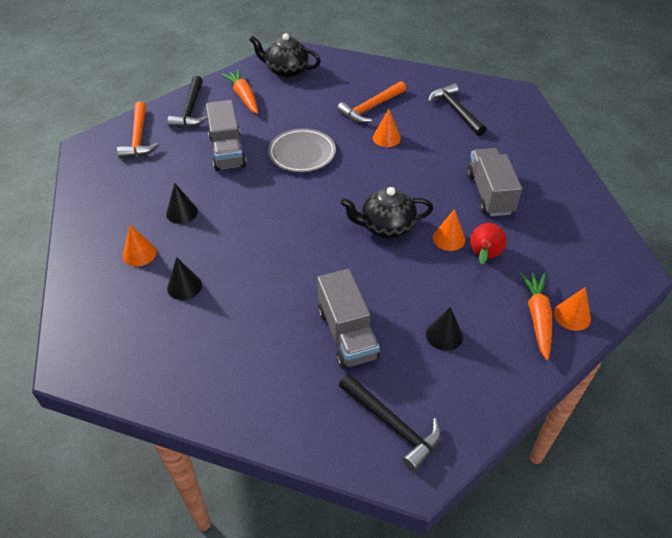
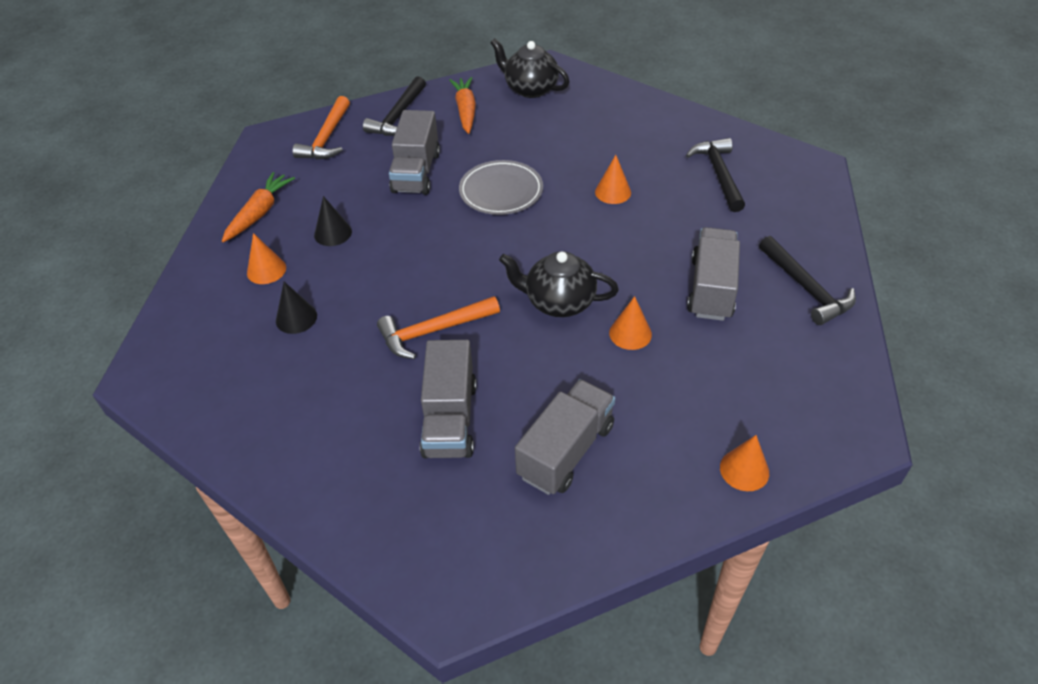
camera: 20 degrees right, 0 degrees up
orange hammer [337,81,406,123] -> orange hammer moved to [377,296,500,359]
black hammer [339,374,441,471] -> black hammer moved to [759,236,856,325]
black cone [426,307,463,351] -> grey truck [515,379,615,495]
red pear [470,223,507,264] -> none
orange carrot [520,272,552,360] -> orange carrot moved to [222,172,295,242]

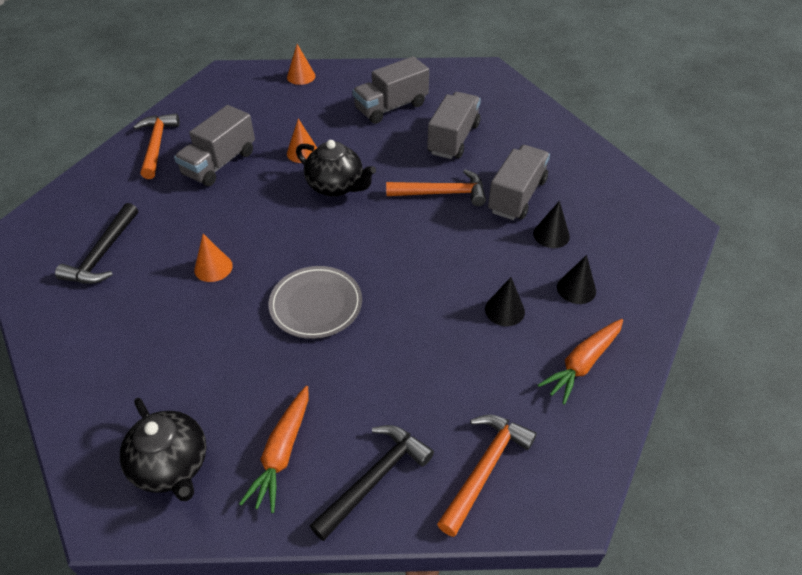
camera: 160 degrees left, 0 degrees up
orange cone [247,233,286,284] -> black cone [557,255,596,304]
grey truck [389,110,440,195] -> grey truck moved to [488,145,550,220]
black hammer [759,236,856,325] -> orange hammer [133,113,180,179]

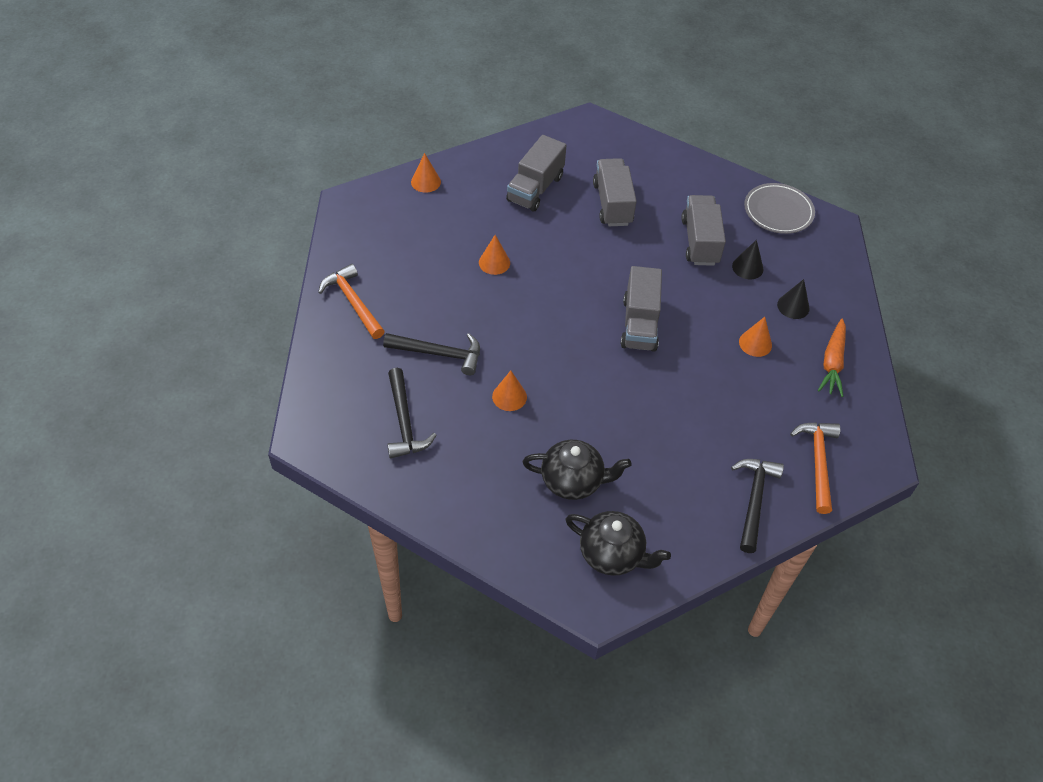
camera: 30 degrees left, 5 degrees up
grey truck [174,105,255,186] -> grey truck moved to [621,266,662,352]
orange carrot [239,386,309,513] -> none
grey plate [269,266,362,339] -> grey plate moved to [744,183,815,234]
black teapot [296,140,376,197] -> black teapot moved to [523,440,632,500]
orange hammer [386,169,486,206] -> none
black cone [485,277,525,326] -> orange cone [739,317,772,357]
none -> black hammer [383,333,480,375]

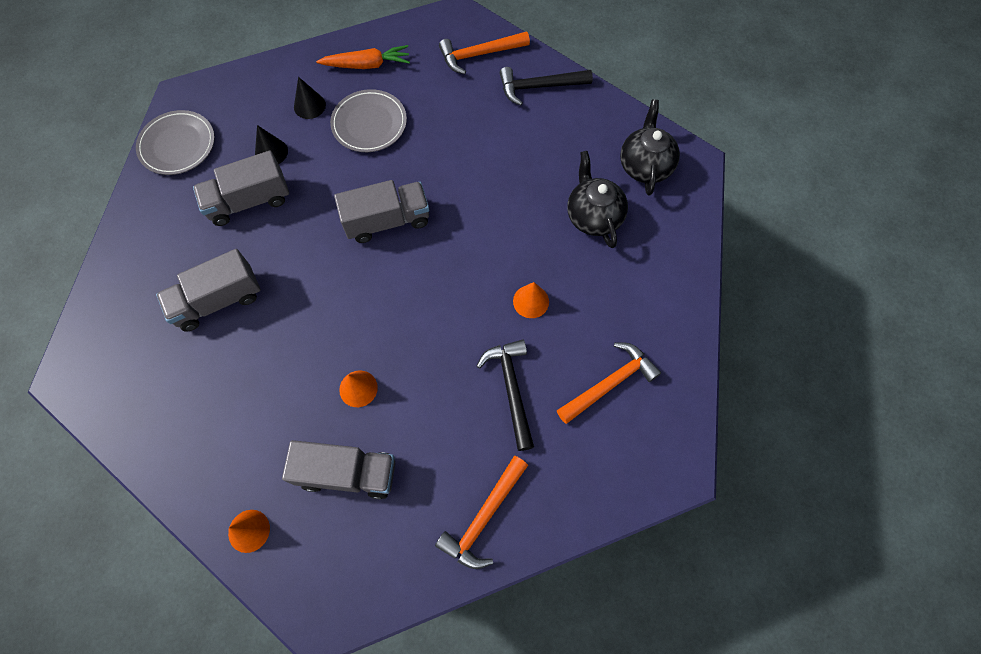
camera: 110 degrees left, 15 degrees up
black hammer [387,368,436,458] -> orange hammer [557,342,661,424]
grey truck [506,135,567,212] -> grey truck moved to [282,440,395,499]
orange cone [739,317,772,357] -> grey plate [330,89,407,152]

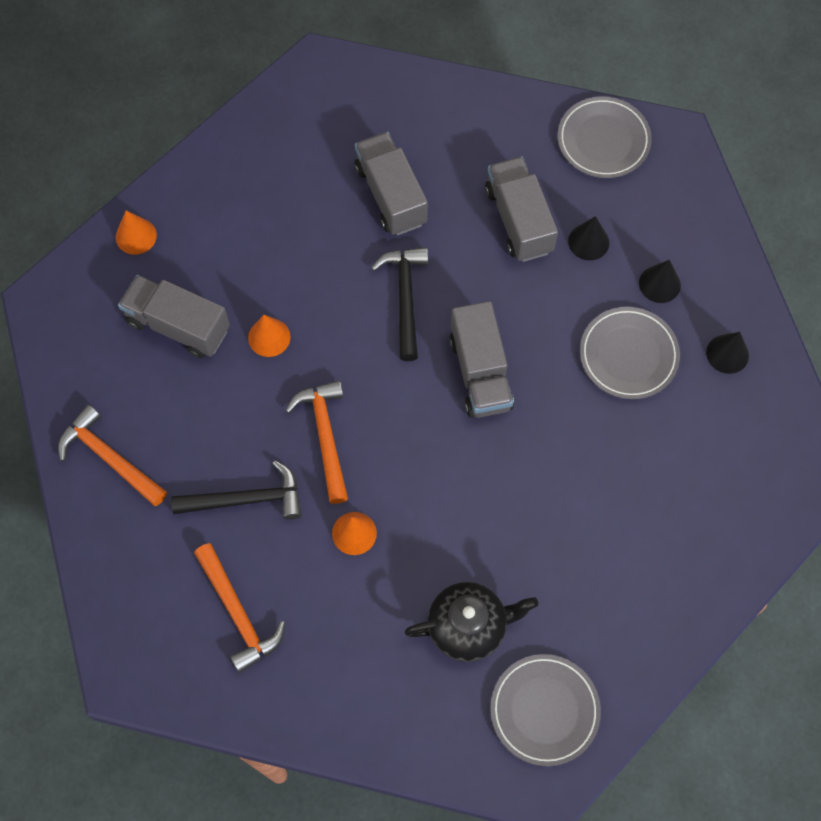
camera: 95 degrees right, 0 degrees up
grey truck [282,440,395,499] -> grey truck turned 105 degrees clockwise [118,275,230,359]
orange carrot [316,45,410,69] -> black cone [706,332,749,374]
orange hammer [439,31,530,74] -> orange hammer moved to [285,380,348,504]
black hammer [500,67,593,105] -> black hammer moved to [371,247,428,361]
black teapot [620,100,680,195] -> grey plate [490,654,601,766]

